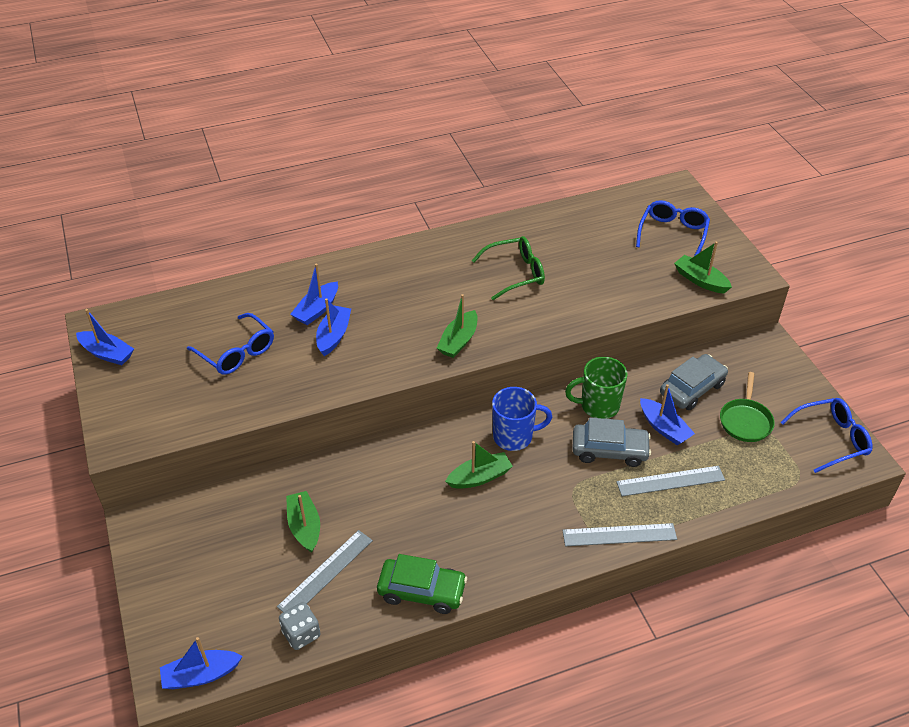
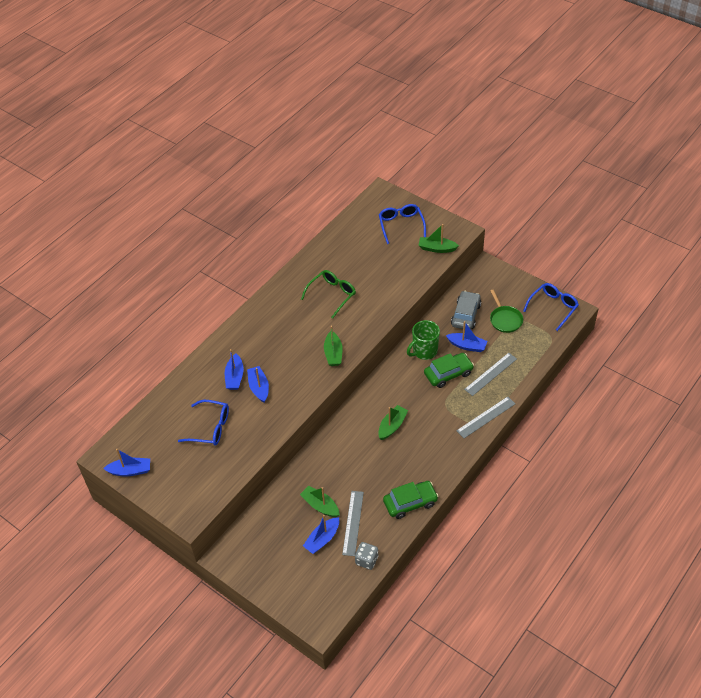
camera: 30 degrees left, 5 degrees up
blue boat [160,637,243,689] -> blue boat moved to [303,515,339,554]
blue mug [492,387,552,451] -> none
grey car [572,417,651,467] -> green car [424,353,474,388]

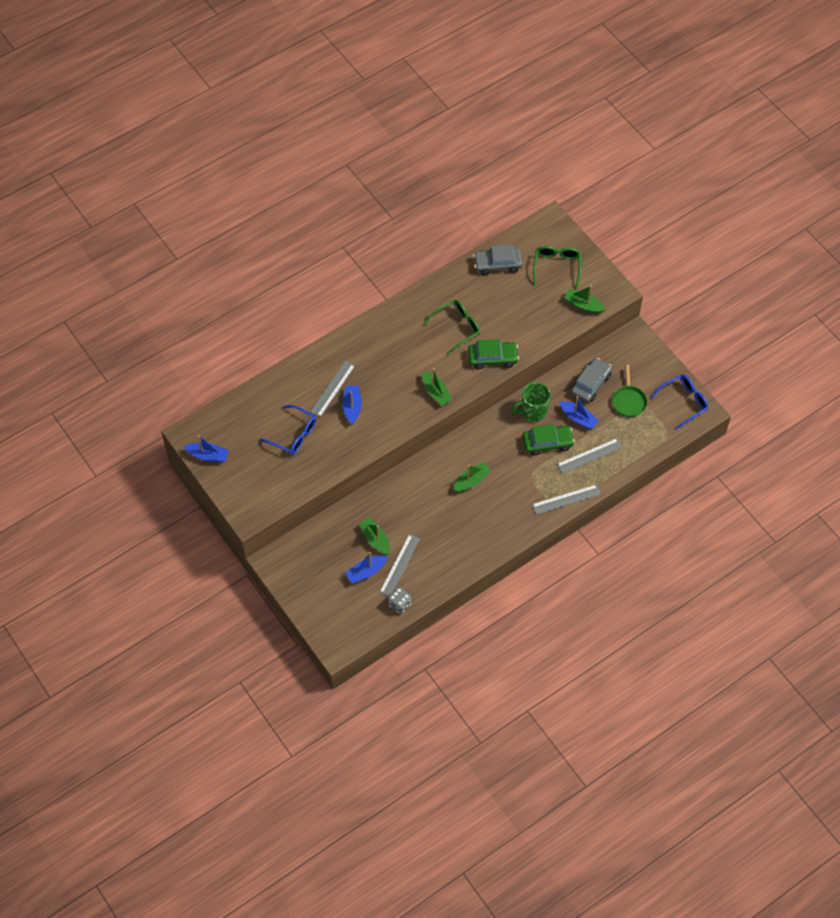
camera: 15 degrees right, 10 degrees up
blue boat [225,349,244,390] -> grey ruler [310,361,355,417]
green boat [324,326,343,366] -> green boat turned 45 degrees counterclockwise [422,368,452,406]
blue glasses [379,204,426,244] -> green glasses [533,246,581,289]
green car [383,481,439,519] -> green car moved to [468,339,519,369]
none -> grey car [473,244,523,275]

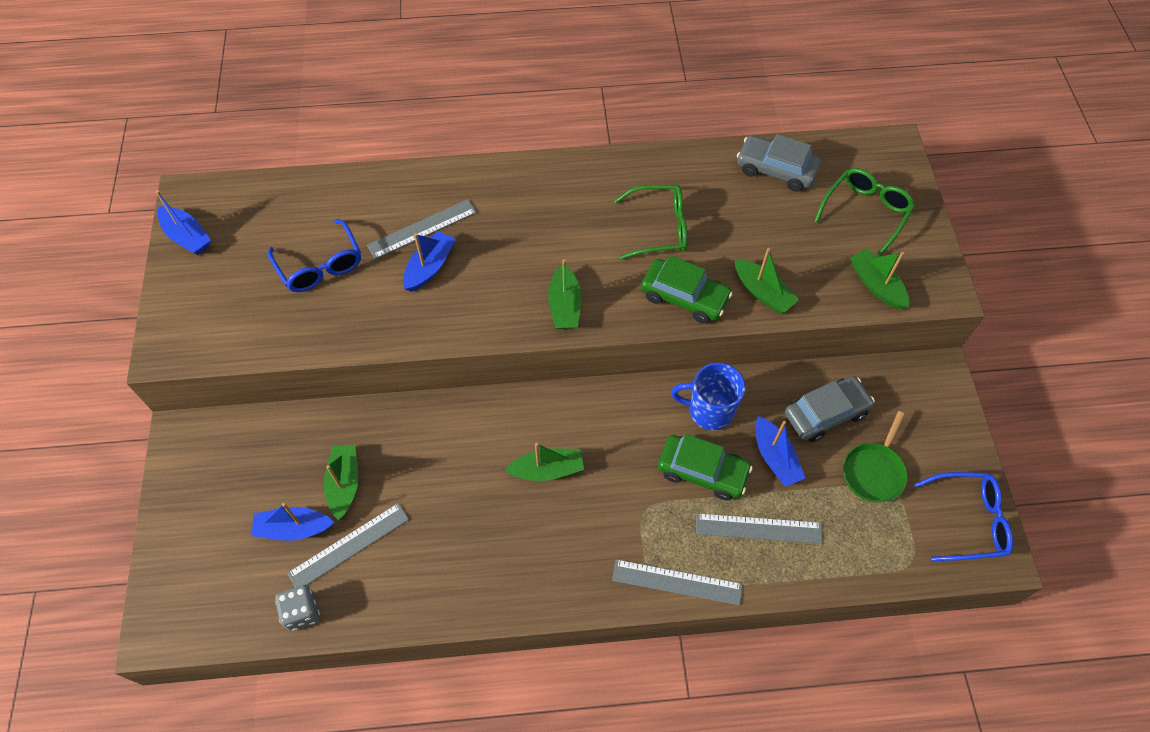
camera: 30 degrees right, 0 degrees up
green mug [512,382,551,422] -> blue mug [671,363,745,431]
none -> green boat [735,248,799,313]

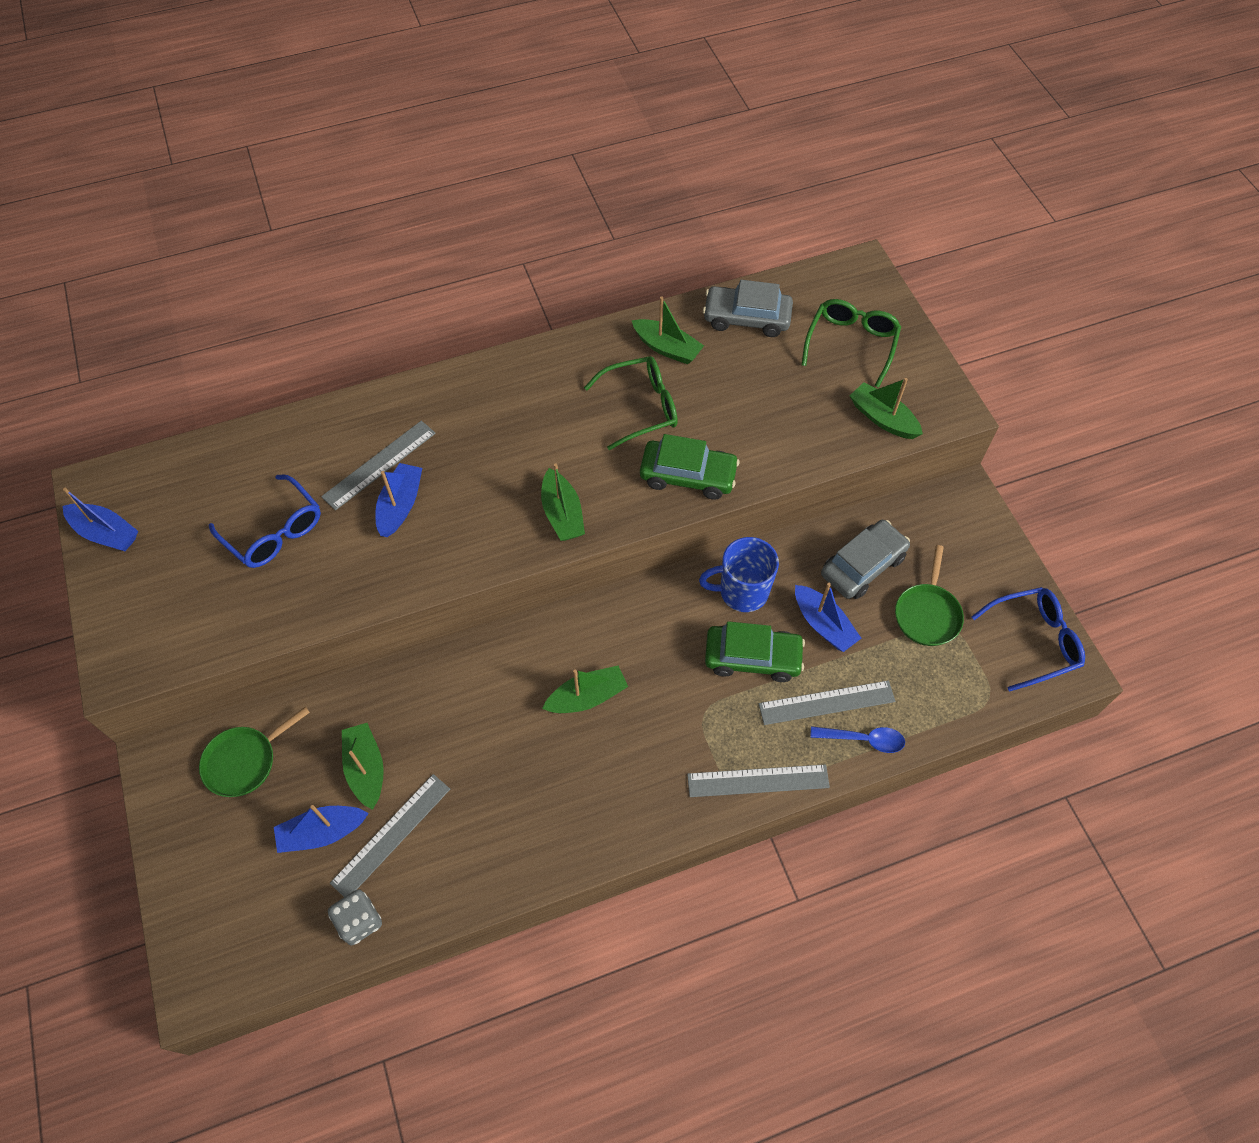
camera: 15 degrees left, 0 degrees up
green boat [735,248,799,313] -> green boat moved to [631,296,704,364]
none -> green pan [199,706,310,797]
none -> blue spoon [810,726,905,753]

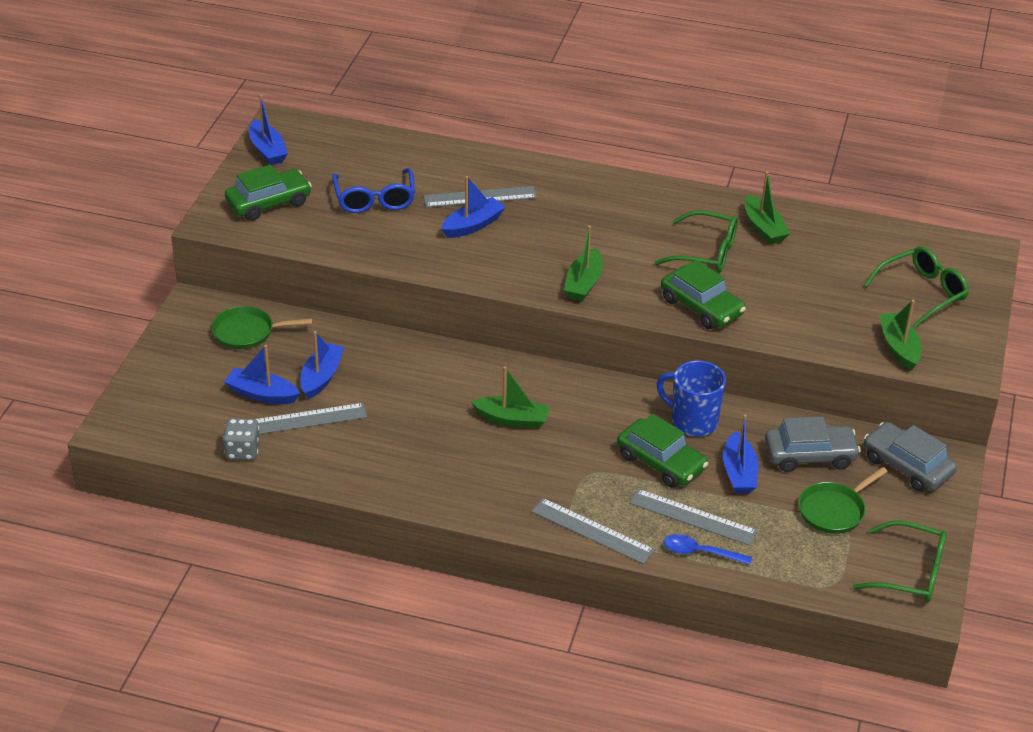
camera: 35 degrees right, 20 degrees down
green boat [342,723,384,810] -> blue boat [300,331,344,399]
grey car [703,280,793,337] -> grey car moved to [864,422,957,492]
blue spoon [810,726,905,753] -> blue spoon turned 150 degrees clockwise [664,534,752,565]
blue glasses [971,587,1085,692] -> green glasses [853,520,947,602]
none -> green car [225,165,312,221]

